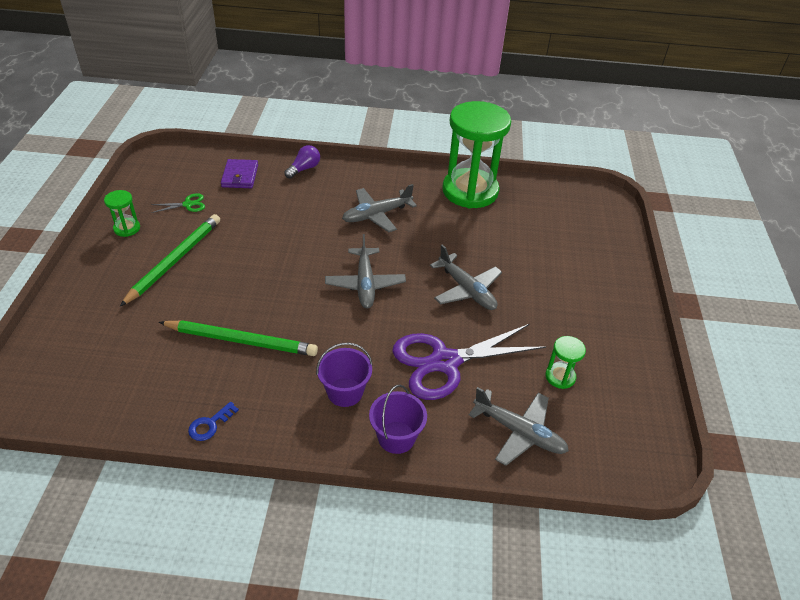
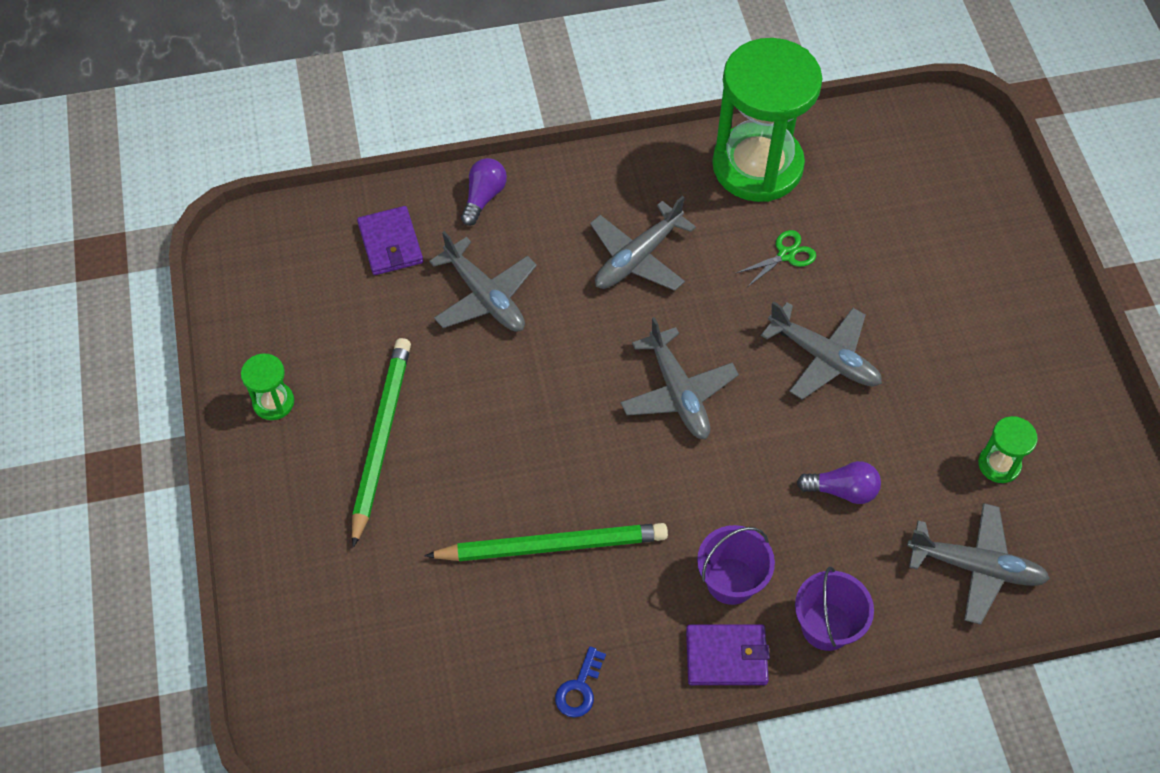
camera: 15 degrees left, 15 degrees up
green scissors [151,193,205,213] -> green scissors moved to [735,230,816,287]
purple scissors [392,324,546,400] -> purple light bulb [797,461,881,504]
none -> grey plane [429,231,537,332]
none -> purple wallet [686,624,770,685]

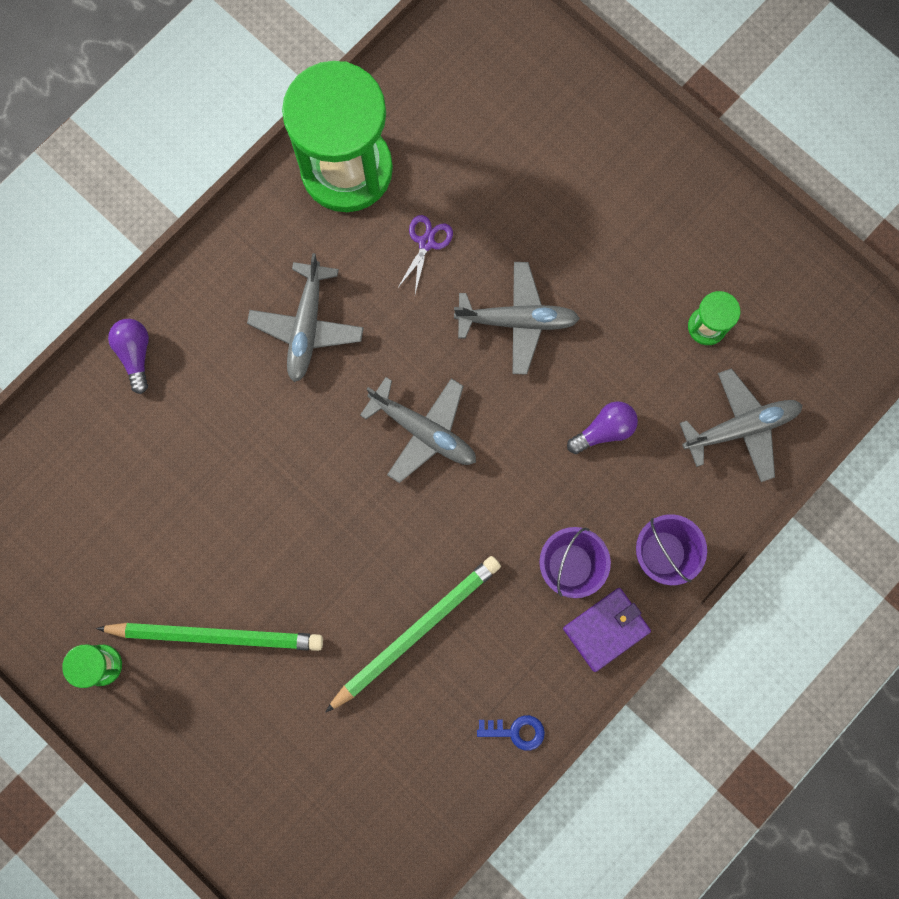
camera: 35 degrees left, 20 degrees up
green pencil [352,338,411,548] -> green pencil turned 120 degrees clockwise [96,622,323,651]
purple wallet [357,206,423,275] -> none
grey plane [429,231,537,332] -> none
blue key [555,646,606,718] -> blue key turned 75 degrees counterclockwise [477,715,545,751]
green scissors [735,230,816,287] -> purple scissors [397,215,453,294]

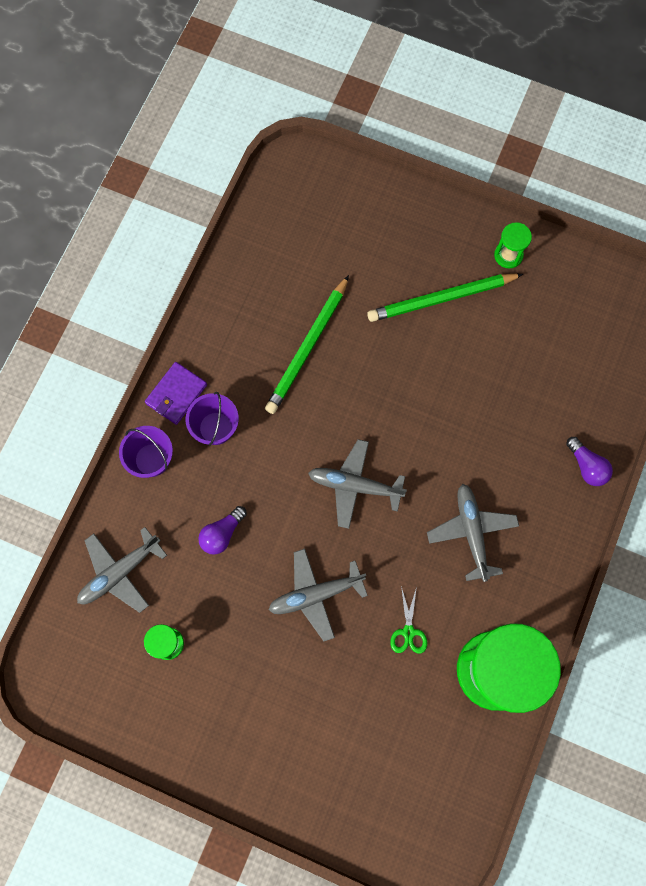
camera: 160 degrees right, 5 degrees down
purple scissors [397,215,453,294] -> green scissors [390,586,427,654]
blue key [477,715,545,751] -> none

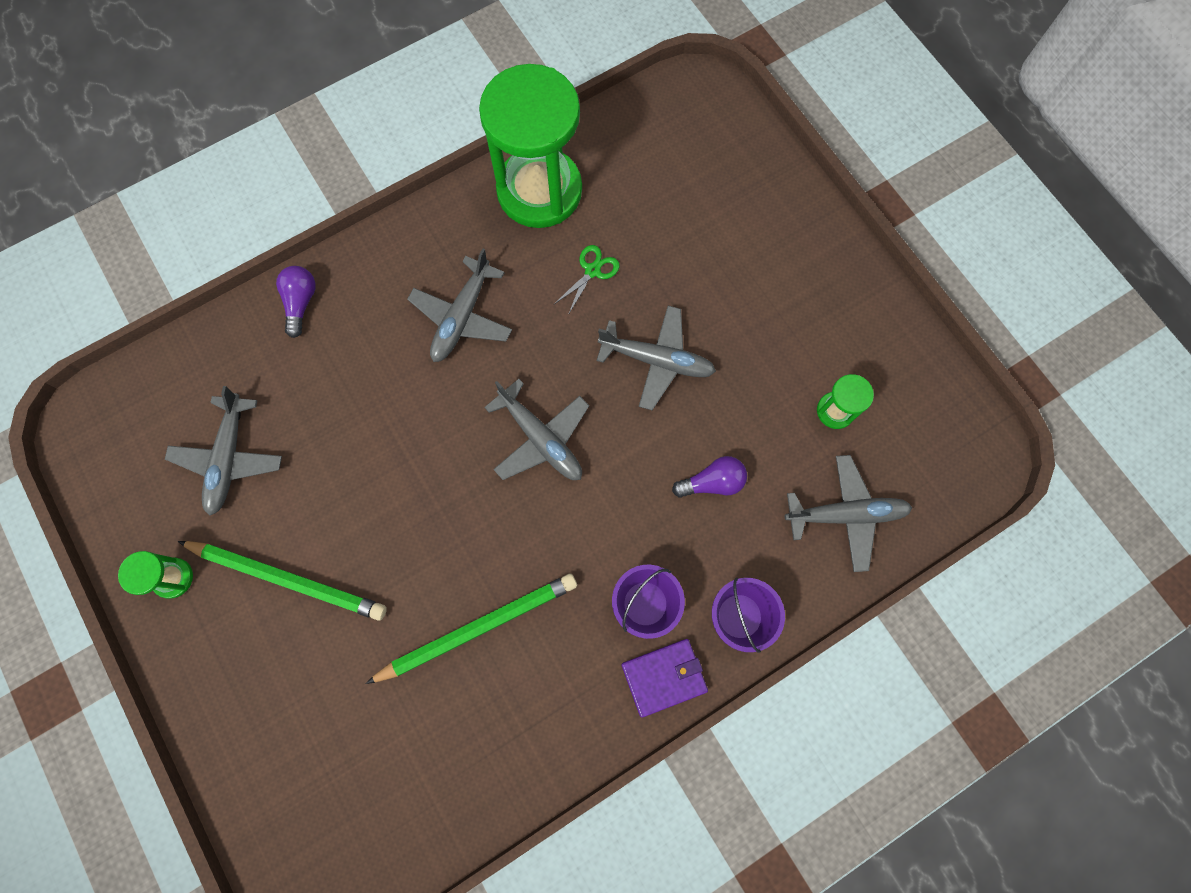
camera: 145 degrees left, 0 degrees up
none -> grey plane [165,386,282,516]

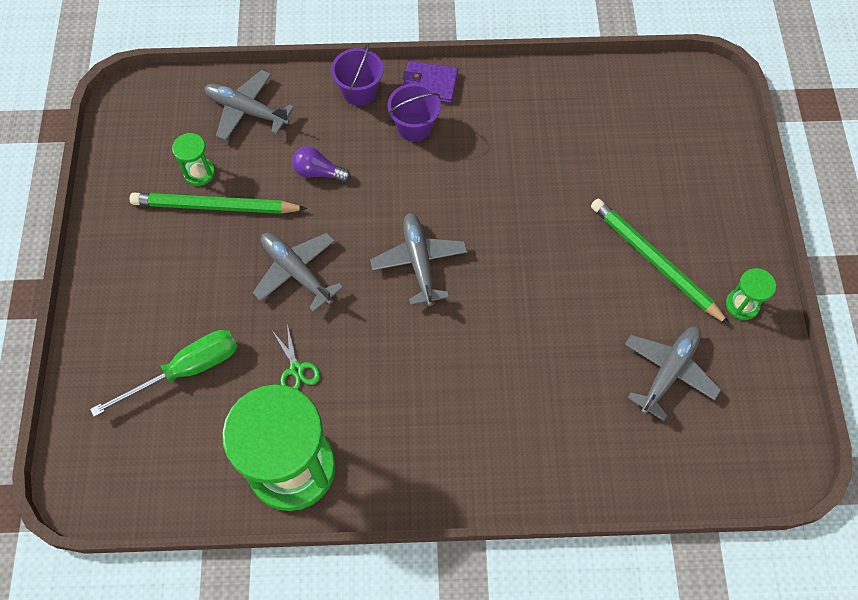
camera: 150 degrees left, 10 degrees down
purple light bulb [276,266,316,338] -> none
green pencil [365,574,577,684] -> green pencil moved to [130,193,307,214]
grey plane [407,248,512,362] -> none
green scissors [554,245,620,315] -> green scissors turned 90 degrees counterclockwise [273,324,320,390]
none -> green screwdriver [90,330,237,417]

